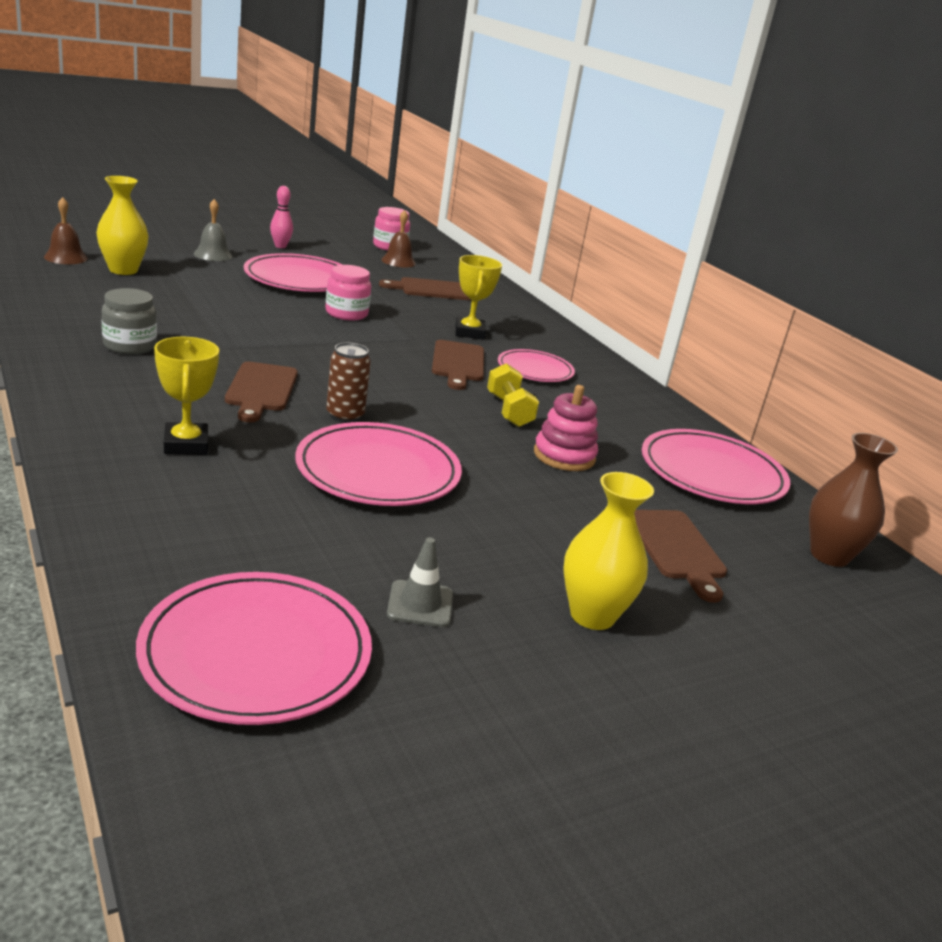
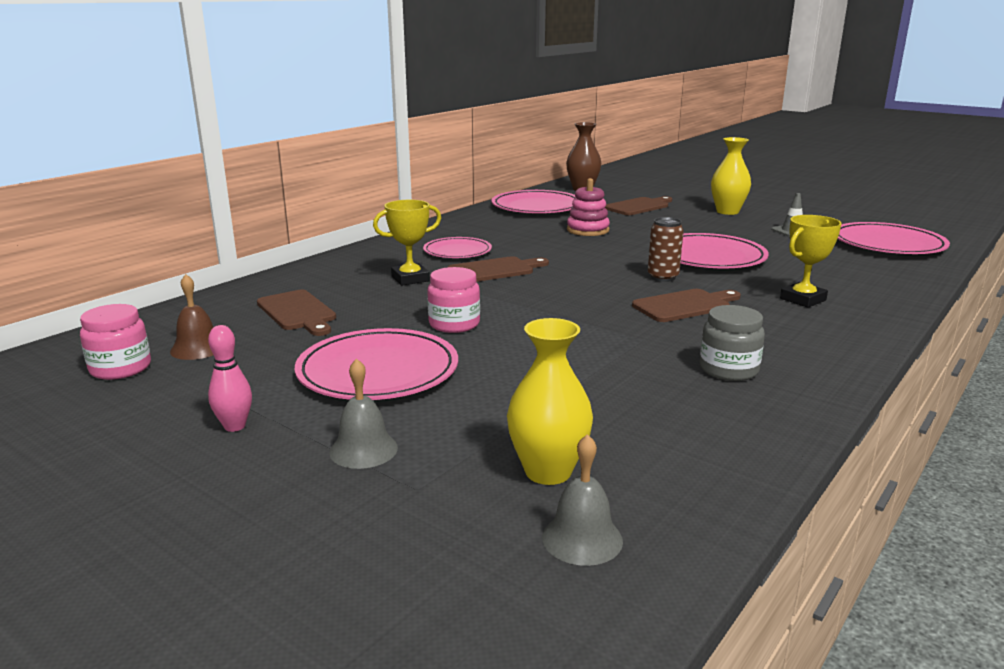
camera: 110 degrees left, 5 degrees down
brown bell [44,197,88,264] -> grey bell [542,434,623,566]
yellow dumbbell [487,363,539,427] -> none

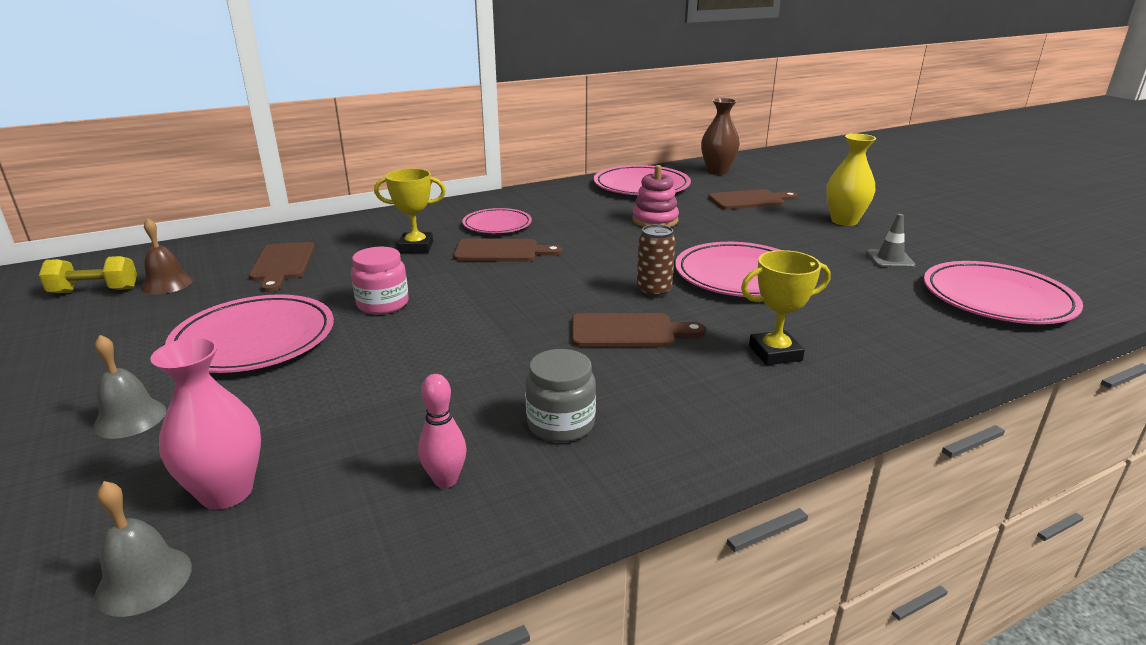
camera: 25 degrees right, 5 degrees up
pink jar [80,304,151,380] -> yellow dumbbell [39,256,137,293]
pink bowling pin [208,325,252,432] -> pink bowling pin moved to [418,374,466,488]
yellow vase [507,318,593,485] -> pink vase [150,337,261,509]

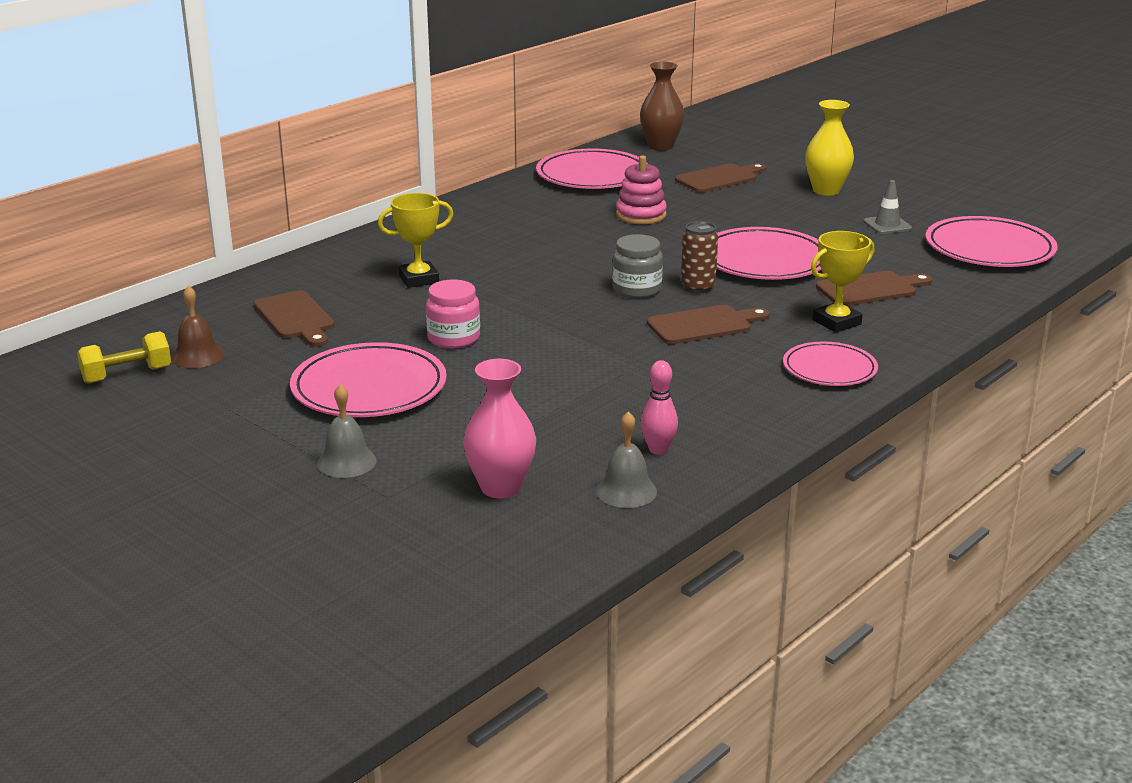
camera: 20 degrees left, 0 degrees up
grey bell [94,481,192,617] -> grey bell moved to [596,411,657,508]
brown cutting board [453,238,562,262] -> brown cutting board moved to [816,271,932,306]
pink plate [462,208,532,233] -> pink plate moved to [783,342,878,386]
grey jar [525,349,596,442] -> grey jar moved to [612,234,663,298]

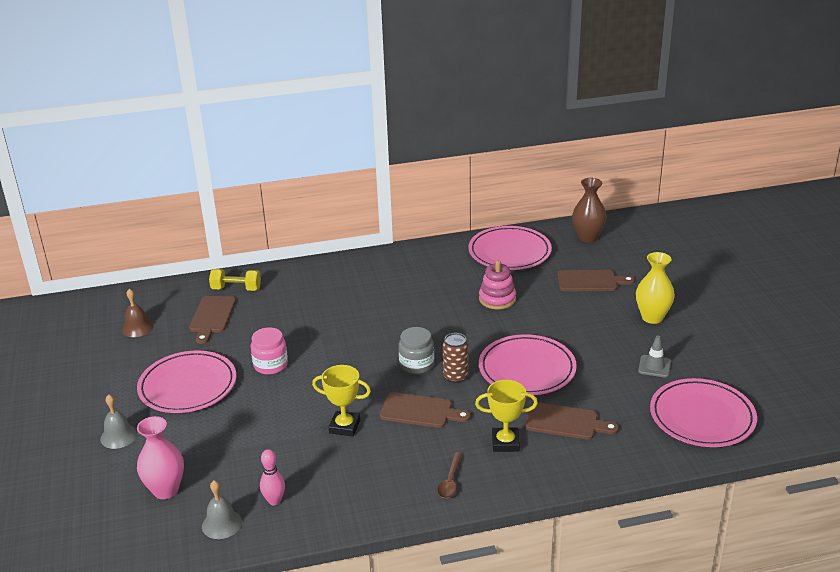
camera: 35 degrees right, 5 degrees up
yellow dumbbell [77,331,171,384] -> yellow dumbbell moved to [209,269,261,291]
yellow trophy [378,193,454,288] -> yellow trophy moved to [312,365,371,437]
pink plate [783,342,878,386] -> brown spoon [437,452,462,498]

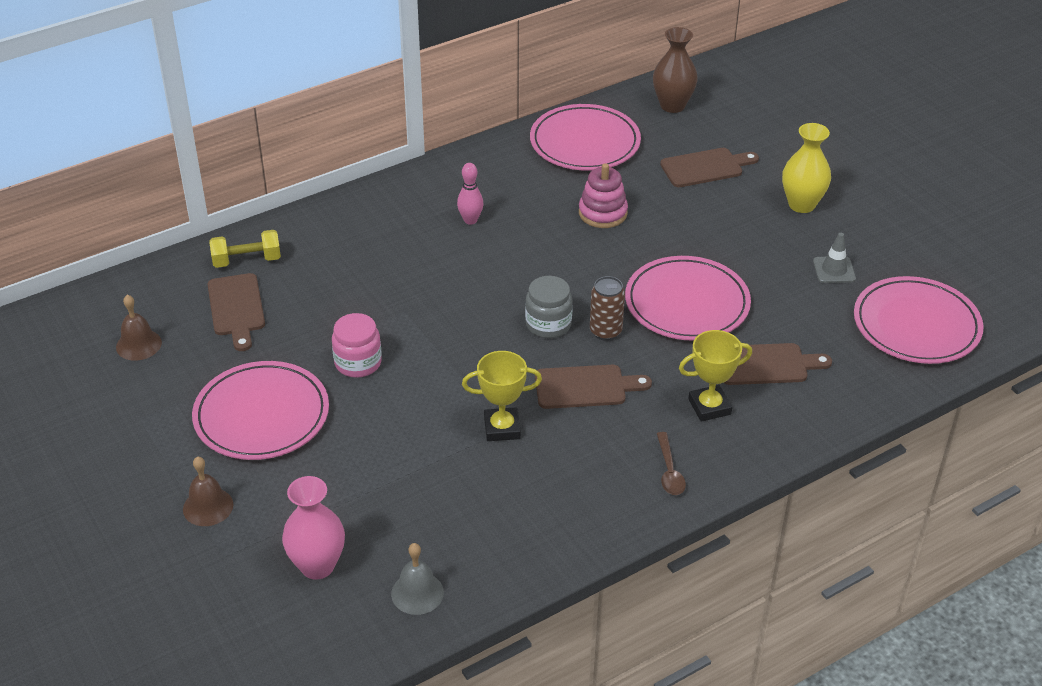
camera: 20 degrees left, 10 degrees up
grey bell [100,394,137,449] -> brown bell [183,456,233,526]
pink bowling pin [260,449,285,505] -> pink bowling pin moved to [457,163,483,225]

